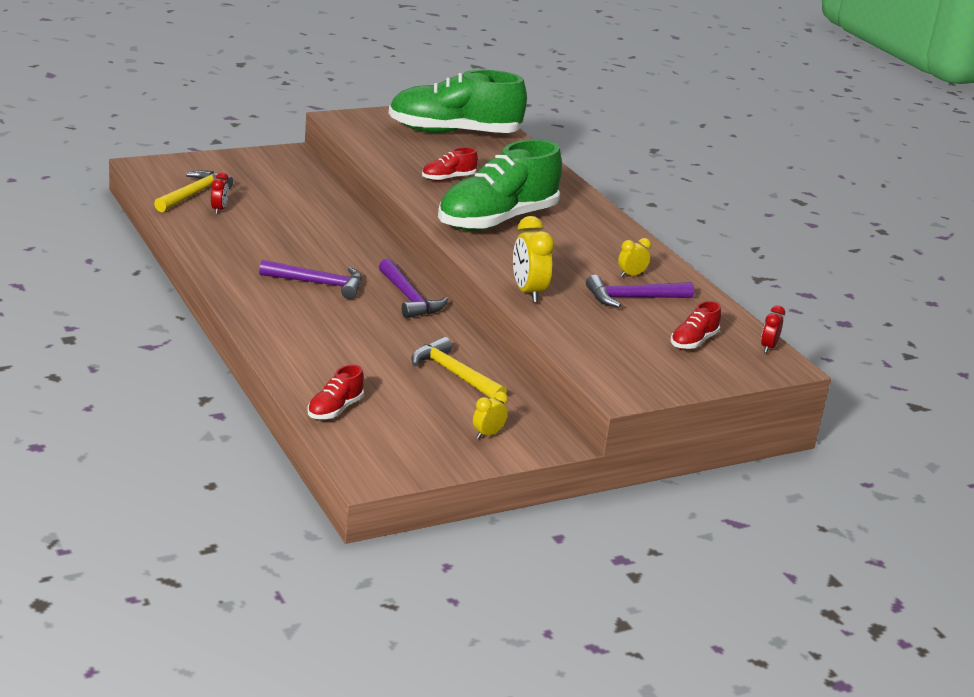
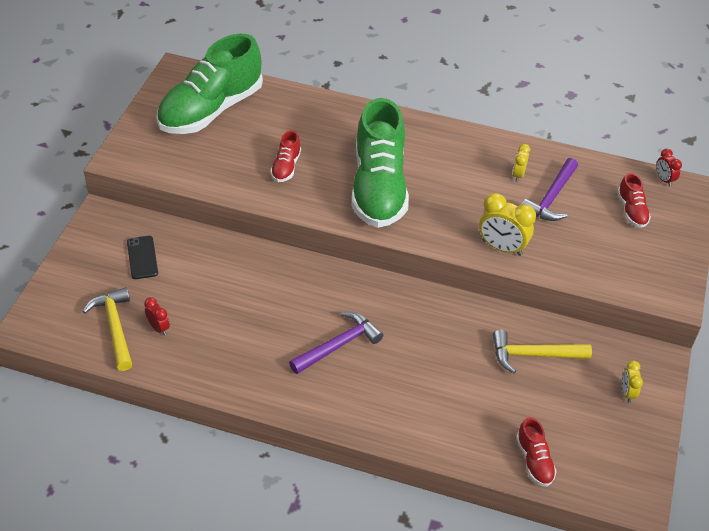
camera: 45 degrees left, 20 degrees up
purple hammer [379,259,448,318] -> none
none -> black phone [127,236,158,279]

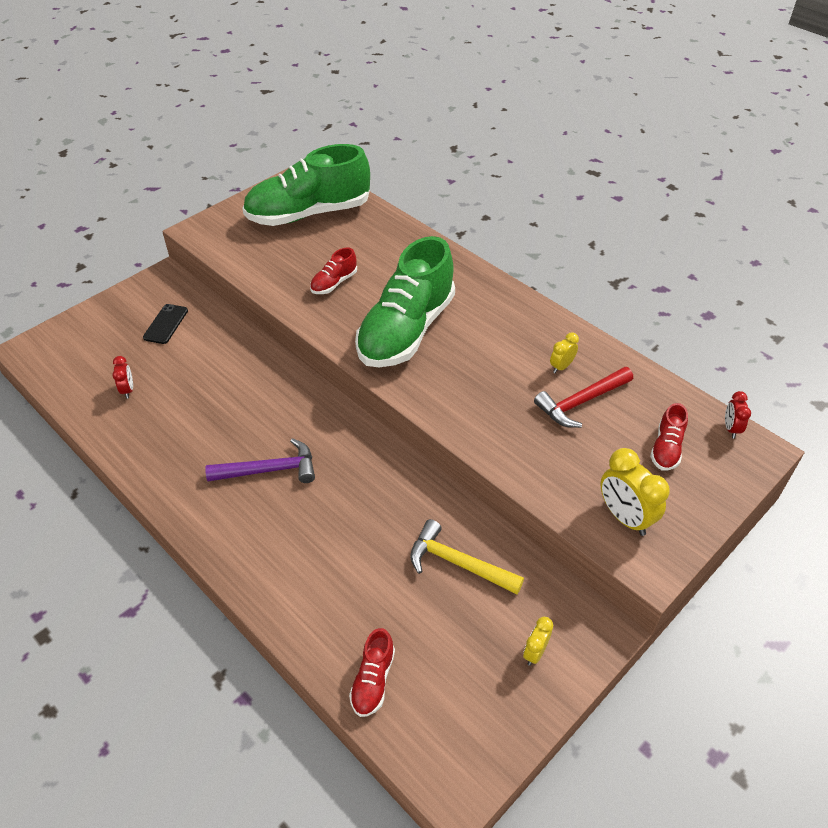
camera: 30 degrees right, 0 degrees up
yellow hammer [82,287,132,371] -> none
yellow clock [479,193,536,256] -> yellow clock moved to [600,448,670,536]
purple hammer [522,158,578,221] -> red hammer [534,367,633,428]

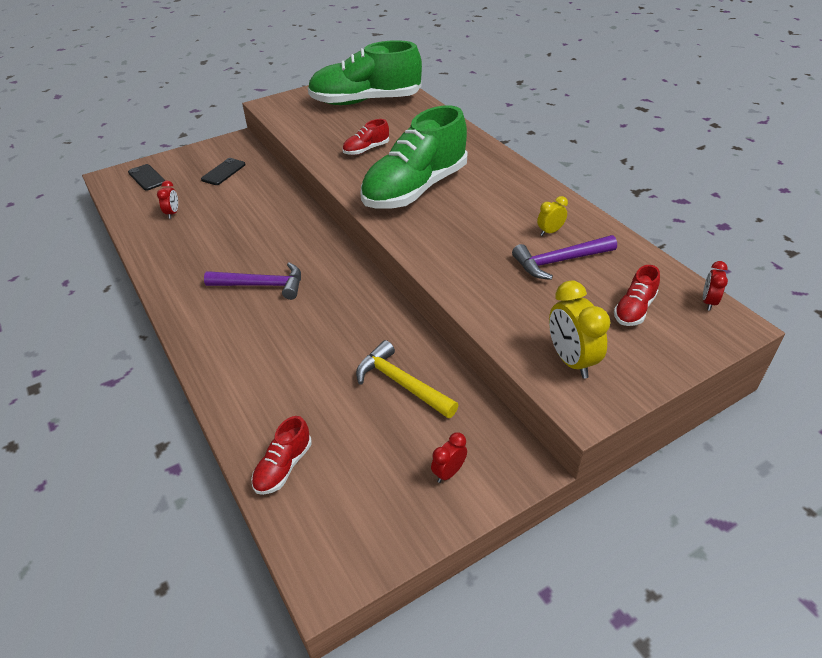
camera: 15 degrees right, 5 degrees down
yellow clock [523,617,553,666] -> red clock [431,432,467,483]
red hammer [534,367,633,428] -> purple hammer [512,235,617,280]
none -> black phone [128,164,166,191]

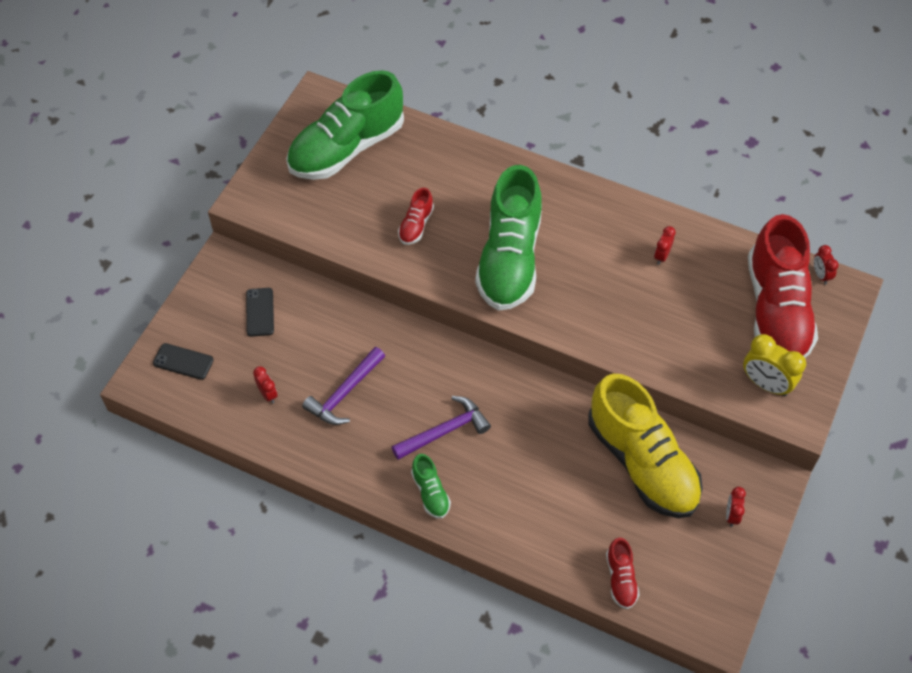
camera: 35 degrees left, 15 degrees up
yellow hammer [356,340,458,418] -> yellow shoe [588,374,703,518]
purple hammer [512,235,617,280] -> purple hammer moved to [302,347,385,425]
yellow clock [537,196,568,236] -> red clock [654,226,676,265]
red shoe [614,265,660,326] -> red shoe [748,214,818,358], size x2.37
none -> green shoe [411,454,451,519]

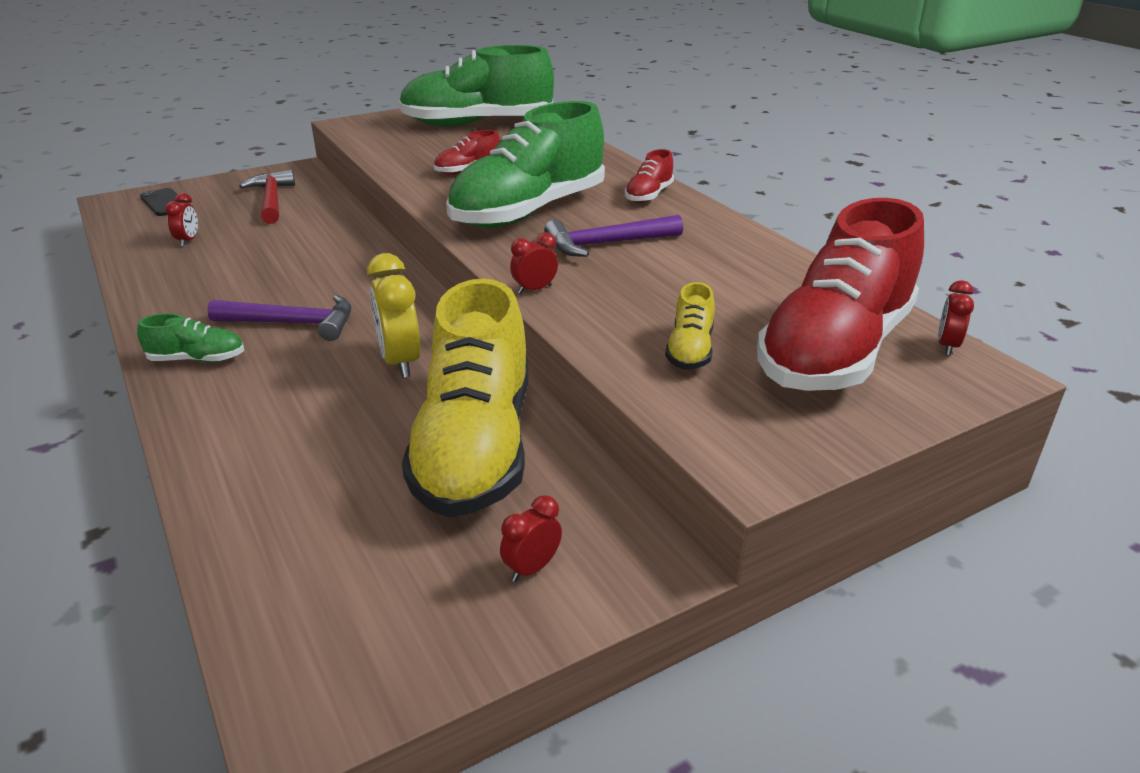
camera: 35 degrees right, 25 degrees down
black phone [246,288,274,337] -> red hammer [239,170,295,224]
purple hammer [302,347,385,425] -> purple hammer moved to [544,215,683,257]
green shoe [411,454,451,519] -> green shoe turned 105 degrees counterclockwise [137,313,244,363]
red shoe [606,538,640,609] -> red shoe moved to [625,149,674,203]
red clock [654,226,676,265] -> red clock moved to [510,232,558,294]
yellow clock [743,334,806,396] -> yellow clock moved to [367,253,420,378]
none -> yellow shoe [665,282,715,370]

